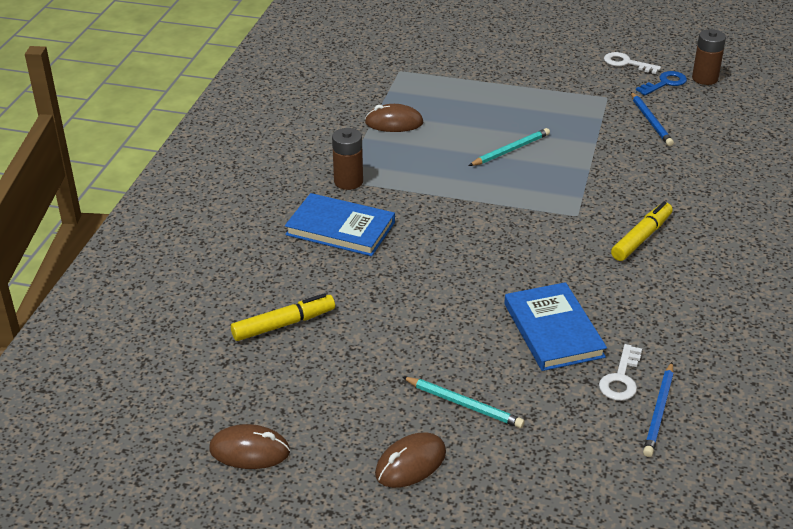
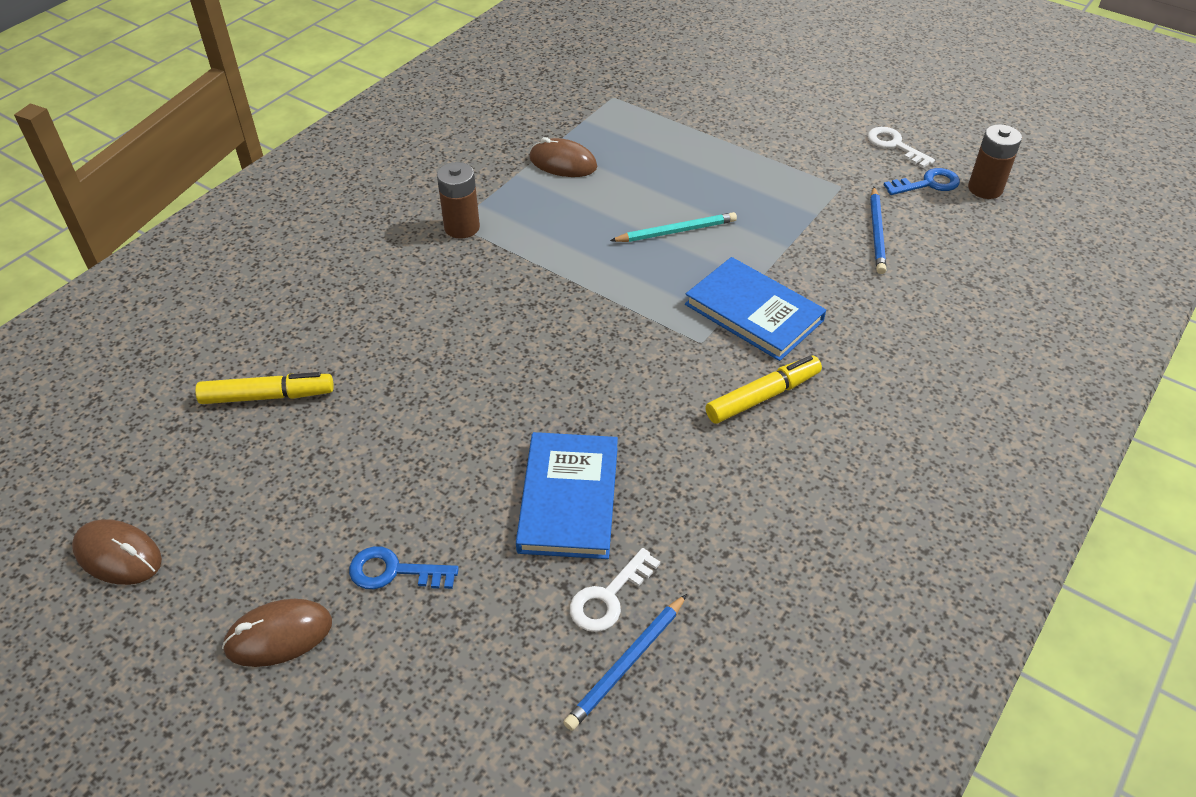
camera: 20 degrees right, 10 degrees up
blue book [285,193,395,256] -> blue book moved to [685,257,826,361]
turquoise pencil [402,377,525,428] -> blue key [349,546,459,589]

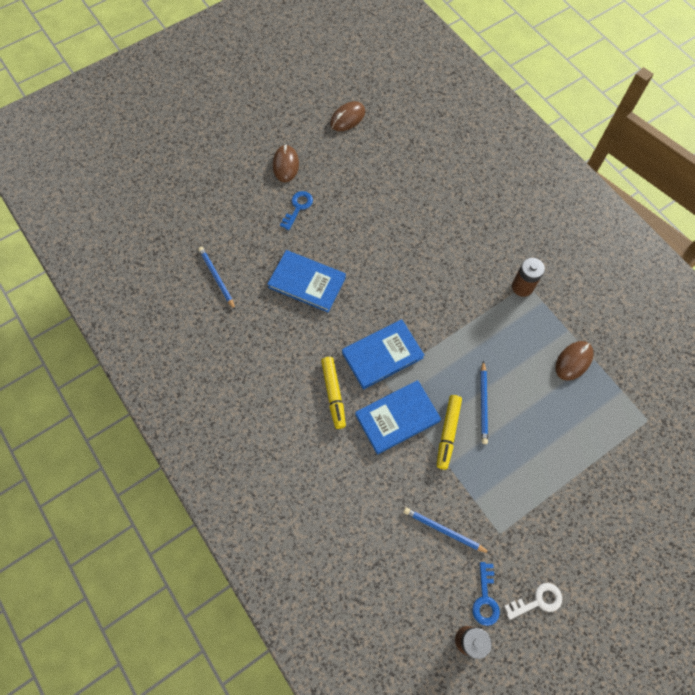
camera: 110 degrees right, 20 degrees up
yellow marker [195,372,334,404] -> yellow marker moved to [437,395,462,470]
white key [570,548,660,632] -> none
turquoise pencil [610,212,737,242] -> blue pencil [481,360,488,444]
none -> blue book [342,319,424,390]

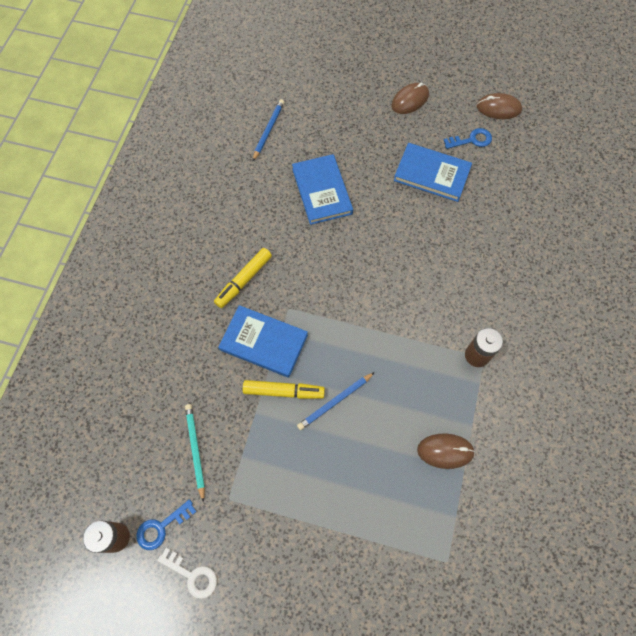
camera: 50 degrees right, 0 degrees up
blue key [280,191,313,230] -> blue key moved to [444,128,492,149]
blue book [342,319,424,390] -> blue book moved to [394,143,472,202]
blue pencil [404,507,490,553] -> turquoise pencil [185,404,205,503]
yellow marker [437,395,462,470] -> yellow marker turned 150 degrees counterclockwise [243,380,325,399]

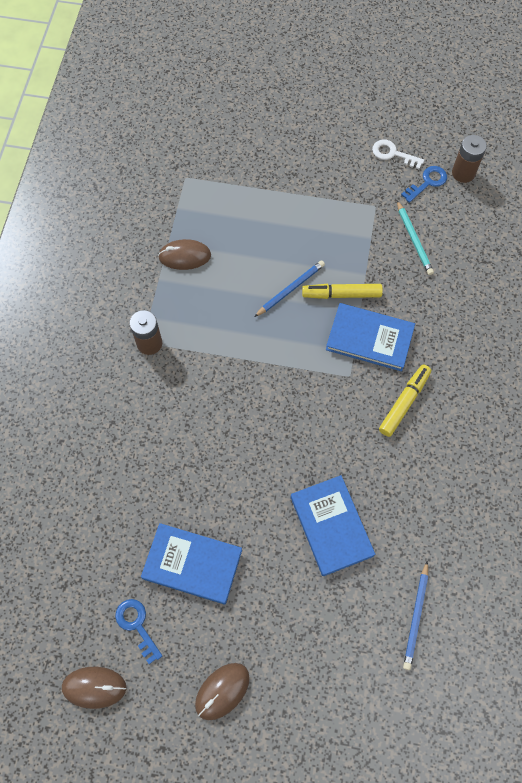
camera: 175 degrees right, 0 degrees up
blue key [444,128,492,149] -> blue key turned 75 degrees clockwise [115,599,162,664]

